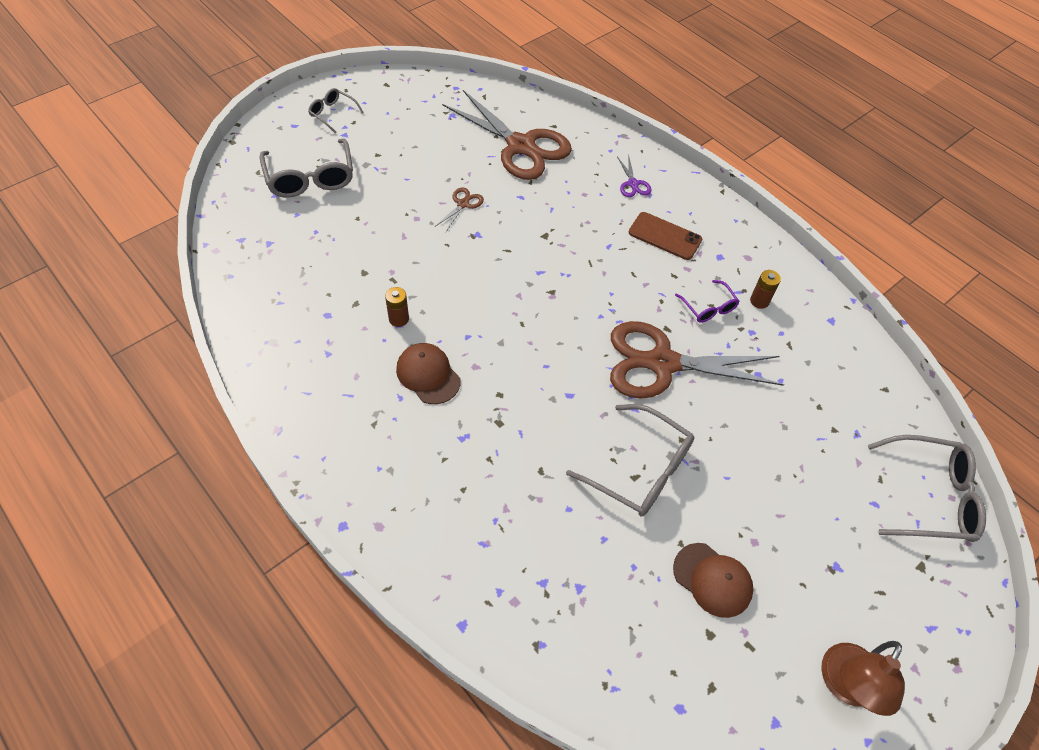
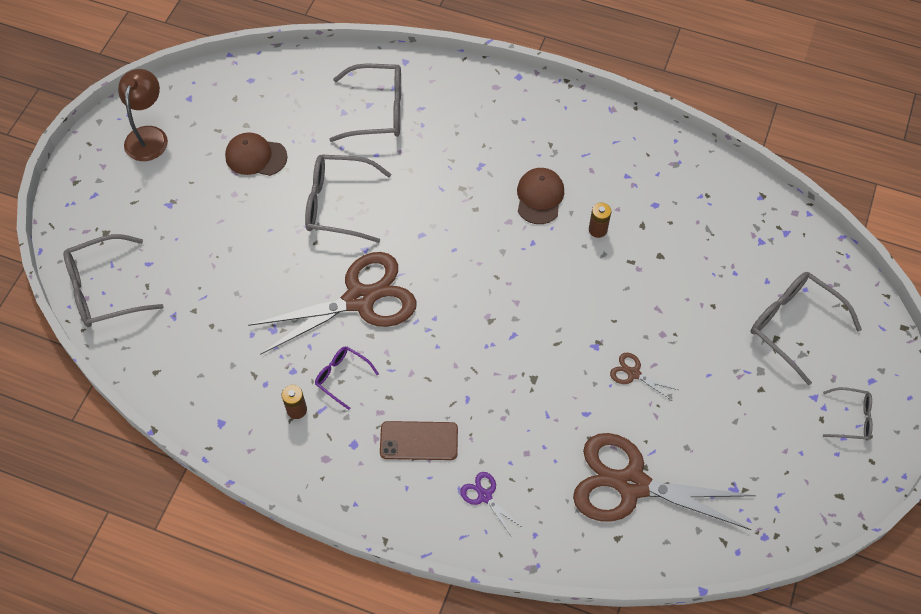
camera: 155 degrees right, 5 degrees up
brown cap [396,343,460,404] -> brown cap turned 105 degrees counterclockwise [517,168,564,224]
brown scissors [436,188,484,232] -> brown scissors turned 120 degrees clockwise [610,353,678,400]
none -> grey glasses [329,64,401,142]

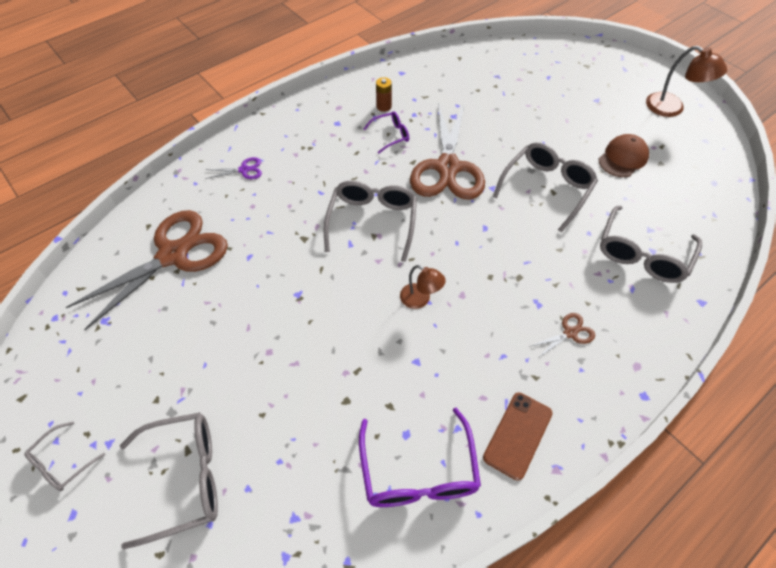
camera: 120 degrees right, 5 degrees down
grey glasses [63,234,163,327] -> grey glasses moved to [324,181,417,262]
brown phone [380,421,458,460] -> brown phone moved to [483,392,553,481]
brown cap [517,168,564,224] -> none
brown battery [589,203,611,238] -> none
brown scissors [610,353,678,400] -> brown scissors moved to [529,313,595,358]
none -> purple glasses [359,407,481,507]
none -> brown lamp [400,265,446,309]

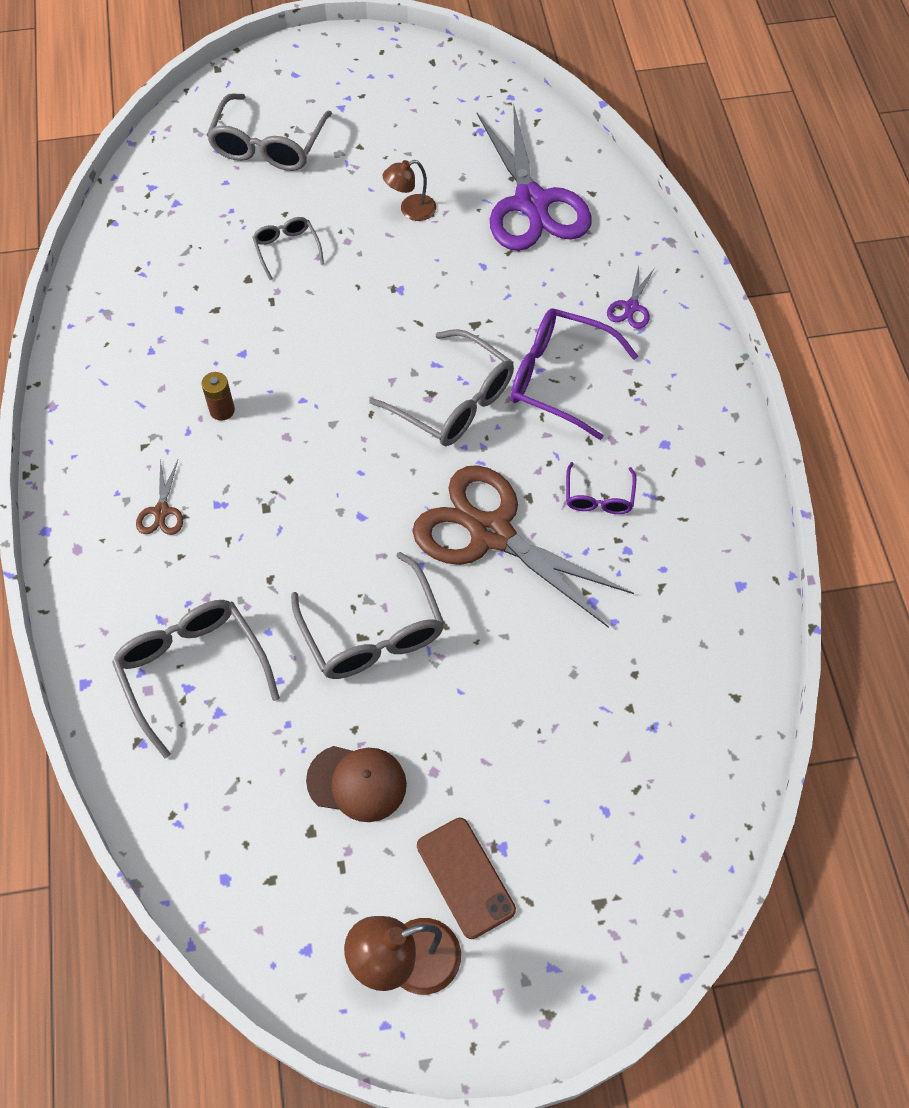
camera: 120 degrees right, 5 degrees up
grey glasses [24,421,105,491] -> grey glasses moved to [252,217,324,280]
brown scissors [66,210,228,330] -> purple scissors [477,103,592,251]
purple glasses [359,407,481,507] -> purple glasses moved to [511,308,638,440]
brown battery [376,77,392,112] -> brown battery moved to [201,372,235,421]
brown lamp [400,265,446,309] -> brown lamp moved to [382,160,436,221]
brown phone [483,392,553,481] -> brown phone moved to [417,818,516,939]
brown cap [599,134,649,177] -> brown cap turned 60 degrees counterclockwise [306,746,407,822]

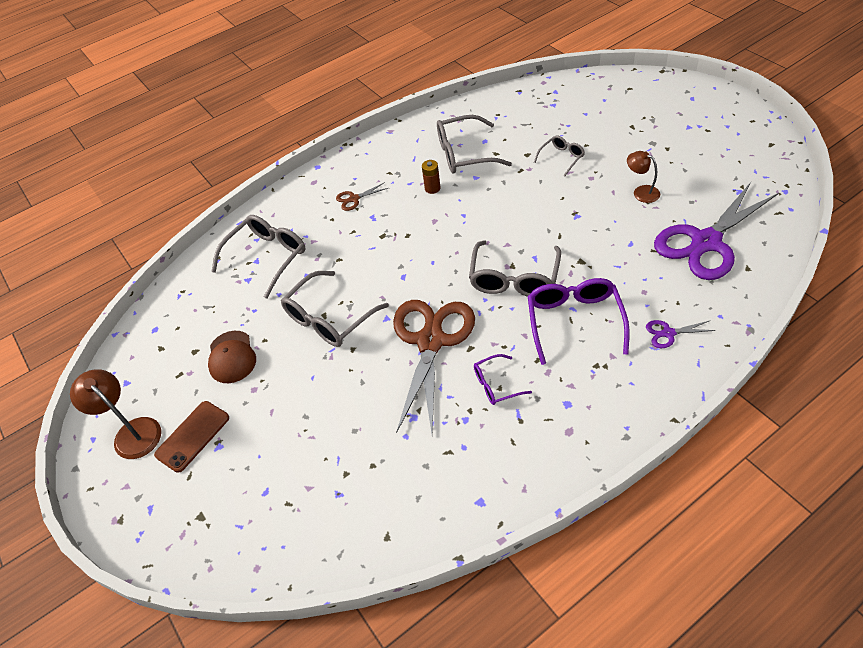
camera: 70 degrees right, 10 degrees down
grey glasses [207,93,332,171] -> grey glasses moved to [437,115,512,173]

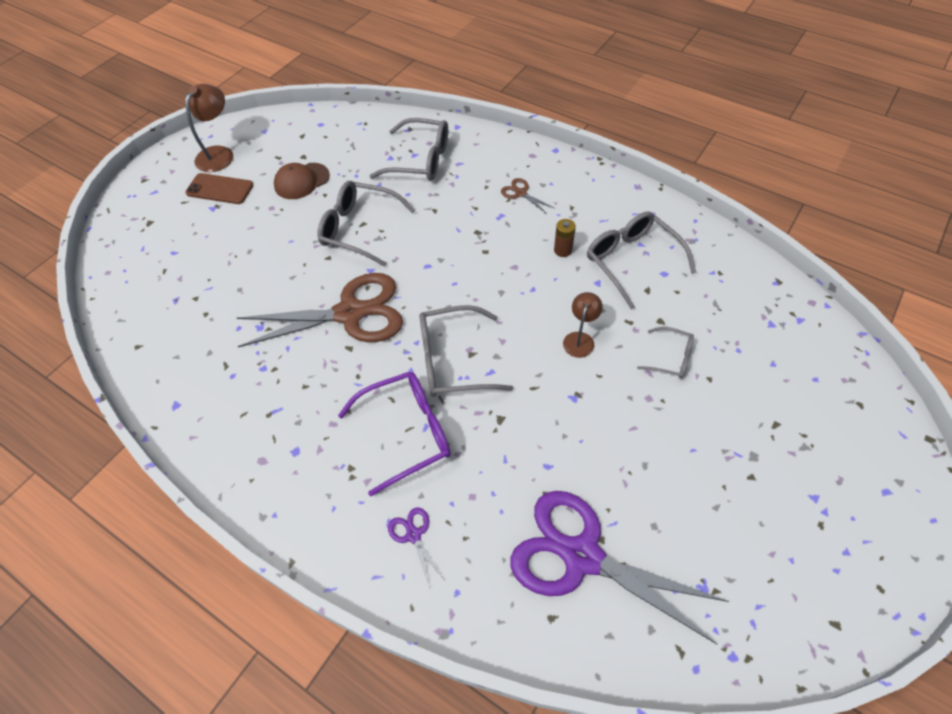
camera: 65 degrees right, 5 degrees up
purple glasses [474,354,532,405] -> none
brown lamp [627,151,660,203] -> brown lamp moved to [563,292,603,358]

